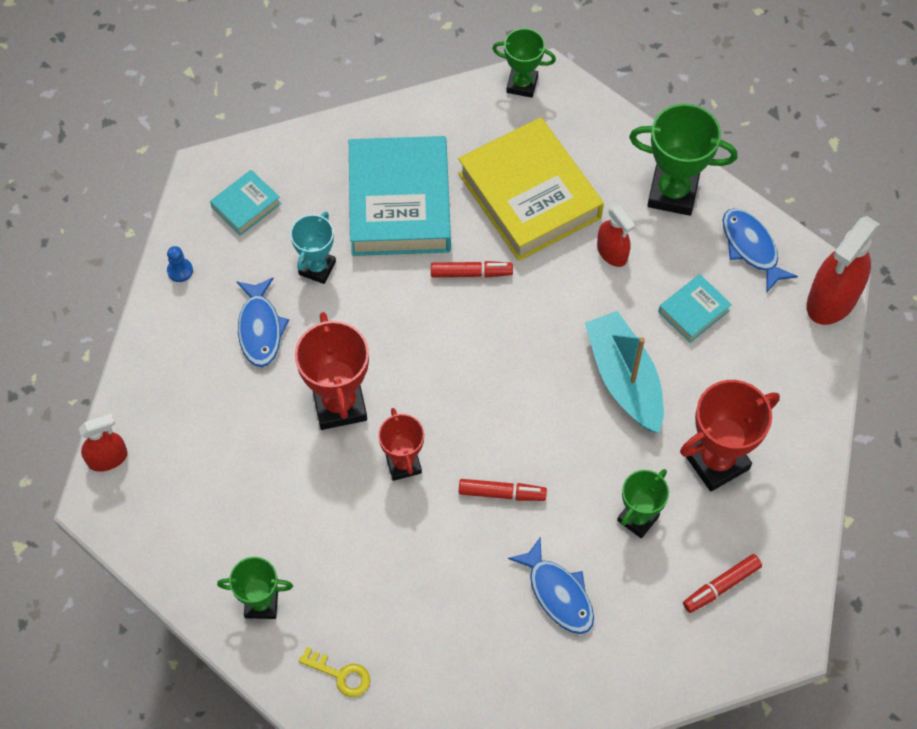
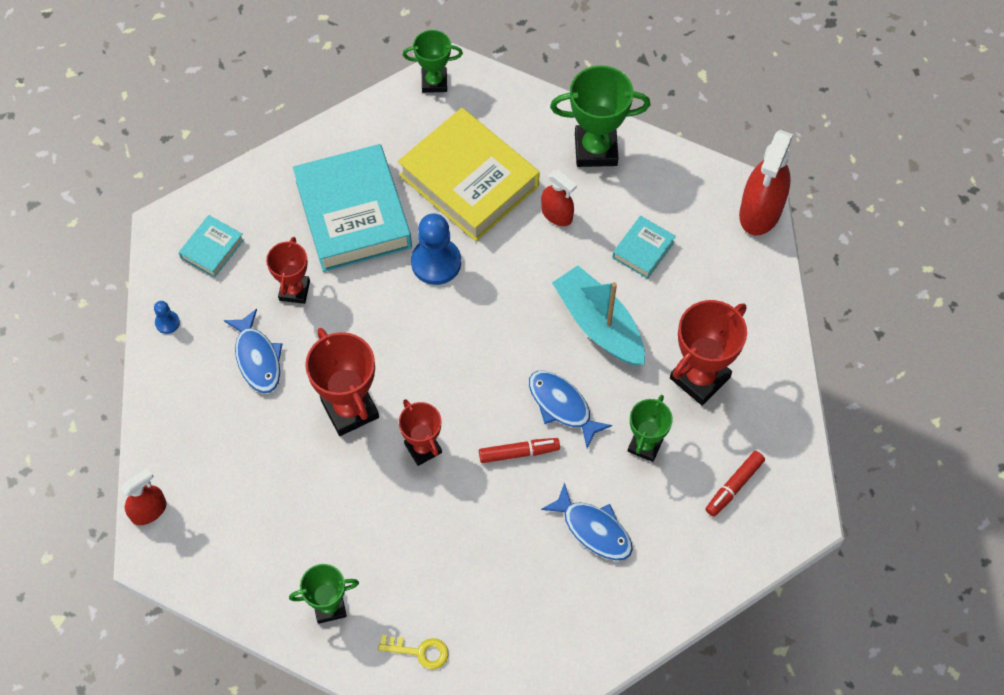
camera: 15 degrees left, 0 degrees up
turquoise trophy [290,212,336,284] -> red trophy [266,237,310,304]
red marker [431,261,513,278] -> blue pawn [411,213,461,285]
blue fish [723,208,798,292] -> blue fish moved to [529,371,612,448]

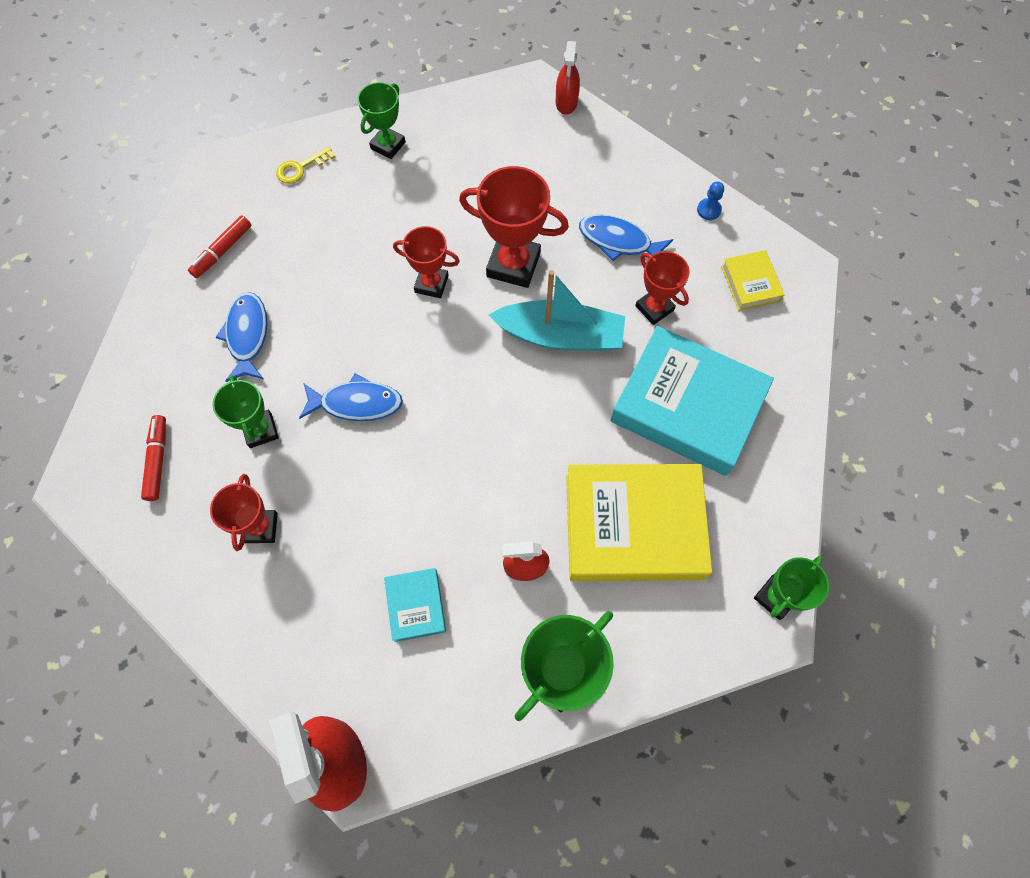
camera: 135 degrees right, 5 degrees up
turquoise book [179,215,244,278] -> yellow book [721,250,785,311]
blue pawn [411,213,461,285] -> none
red marker [479,438,560,463] -> red marker moved to [188,215,251,278]
blue fish [541,482,633,560] -> blue fish turned 90 degrees clockwise [216,292,267,382]
turquoise boat [552,265,645,366] -> turquoise boat moved to [489,270,625,351]
red trophy [670,300,747,405] -> red trophy [210,474,278,551], size x0.62

